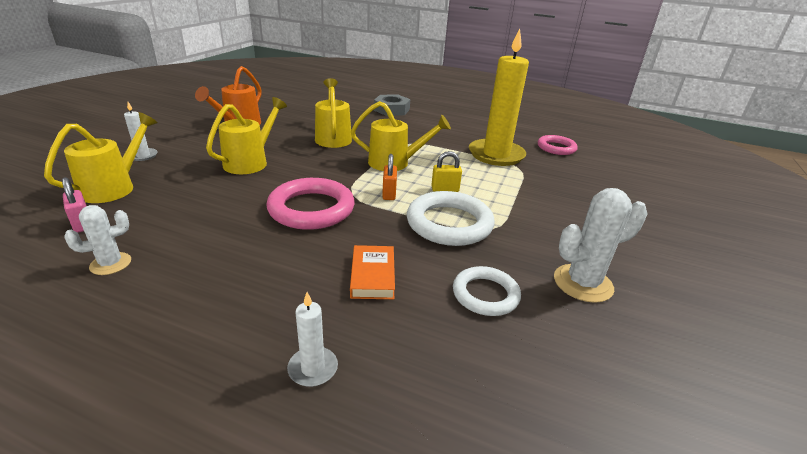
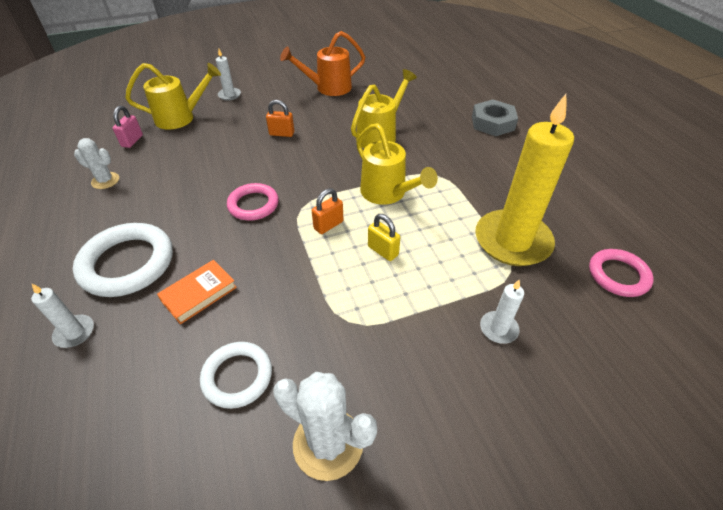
camera: 50 degrees right, 15 degrees up
yellow watering can [206,97,287,174] -> orange padlock [266,100,294,137]
pink ring [266,178,355,230] -> pink ring [227,183,279,221], size x0.63
white ring [407,191,495,246] -> white ring moved to [73,223,173,297]
none -> white candle [480,279,524,344]

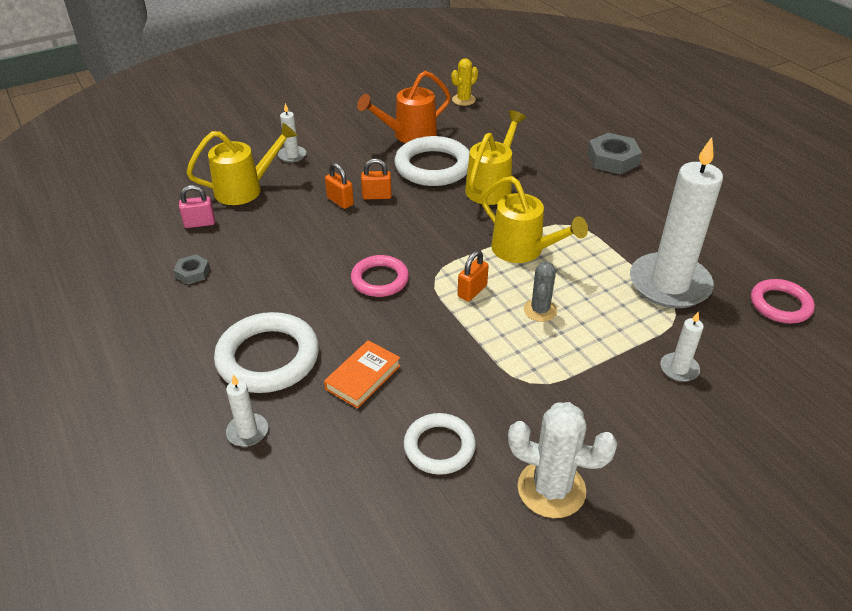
camera: 10 degrees left, 5 degrees down
white cactus [74,138,119,189] -> grey nut [173,254,210,284]
pink padlock [113,106,143,148] -> pink padlock turned 75 degrees clockwise [179,185,215,228]
yellow padlock [368,214,400,261] -> grey cactus [524,262,557,322]
yellow candle [476,94,574,266] -> white candle [630,137,723,308]
none -> orange padlock [325,163,354,209]
none -> white ring [394,136,470,186]
none -> yellow cactus [451,58,478,106]

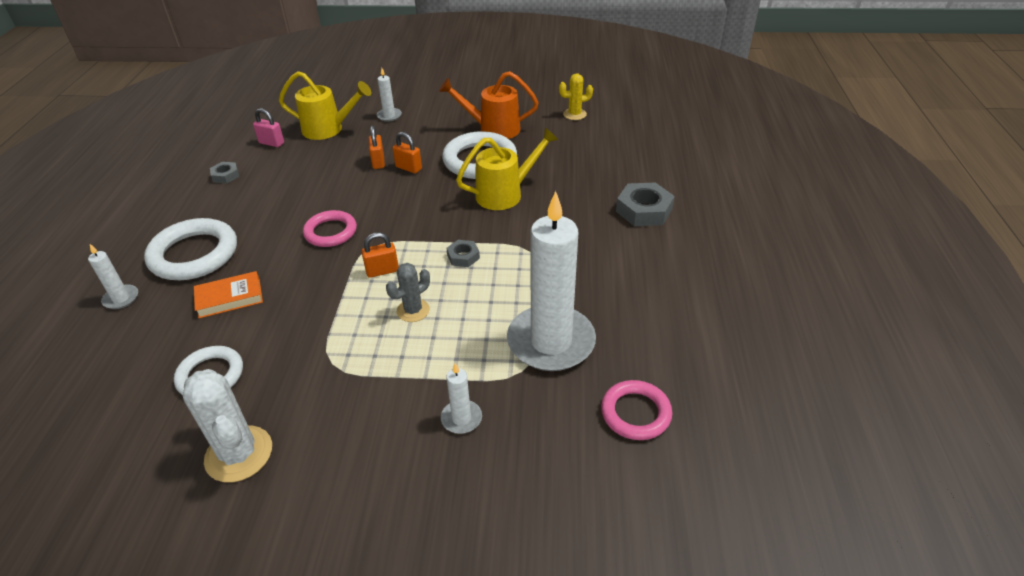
camera: 35 degrees right, 0 degrees up
yellow watering can [481,176,588,263] -> grey nut [447,240,480,267]

